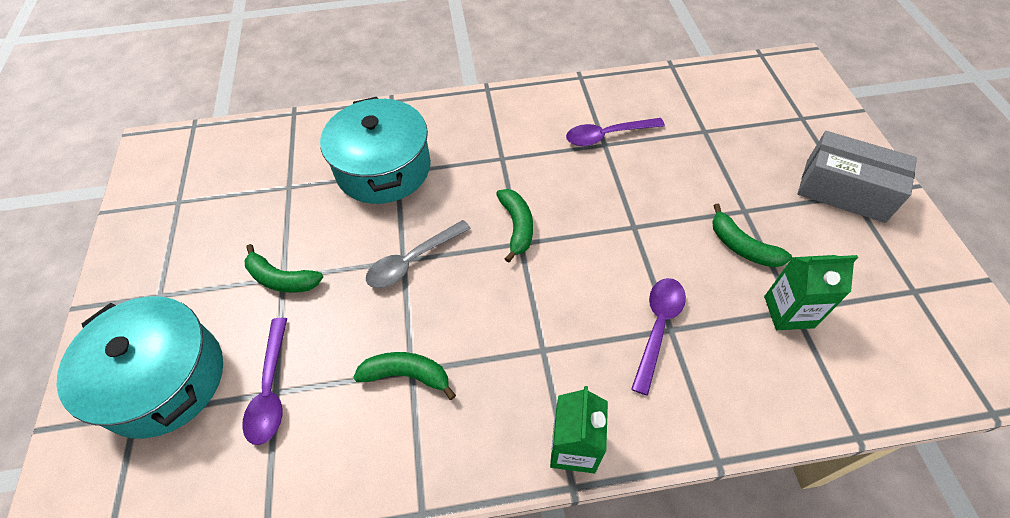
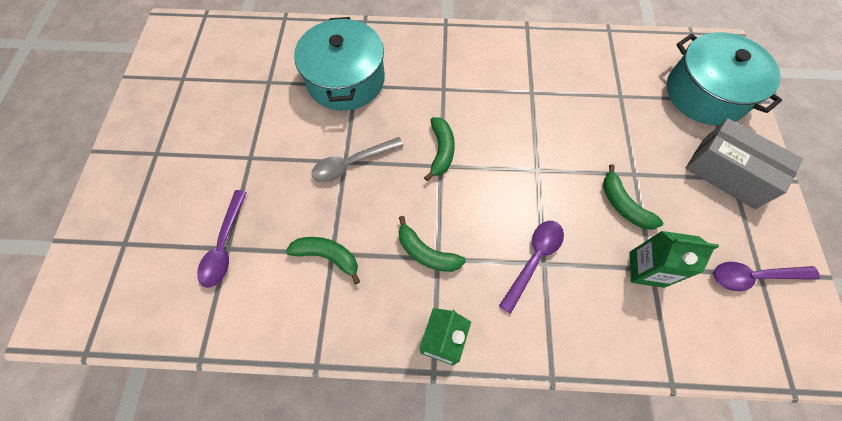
camera: 10 degrees right, 10 degrees up
turquoise pot [57,296,223,439] -> turquoise pot moved to [667,32,782,125]
green banana [244,244,323,293] -> green banana moved to [399,216,466,272]
purple spoon [566,118,665,146] -> purple spoon moved to [714,262,820,291]

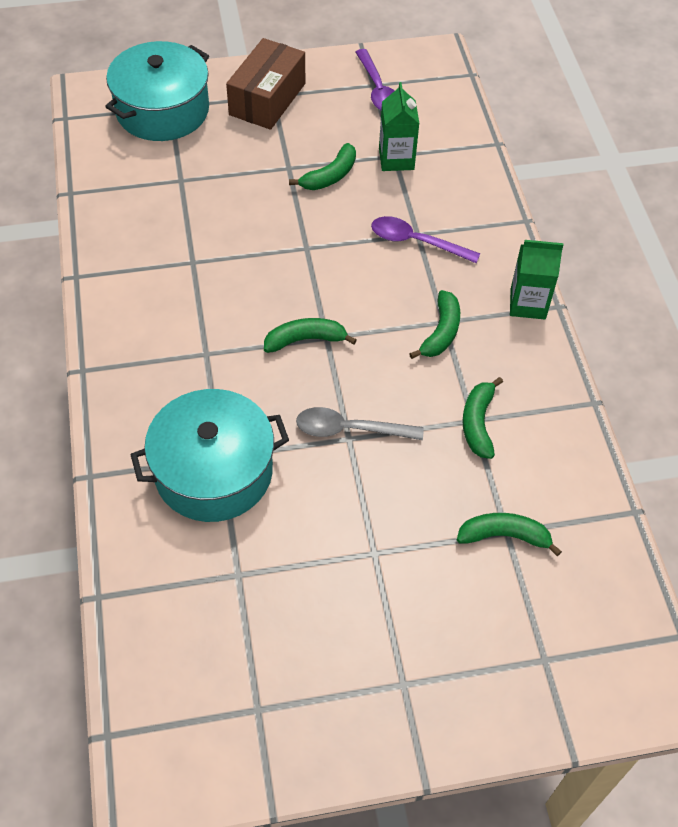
camera: 105 degrees left, 10 degrees down
purple spoon [197,190,247,288] -> green banana [457,513,562,557]
grey spoon [311,137,404,182] -> grey spoon turned 135 degrees clockwise [296,407,424,440]
grey box [685,118,803,209] -> brown box [226,38,305,130]

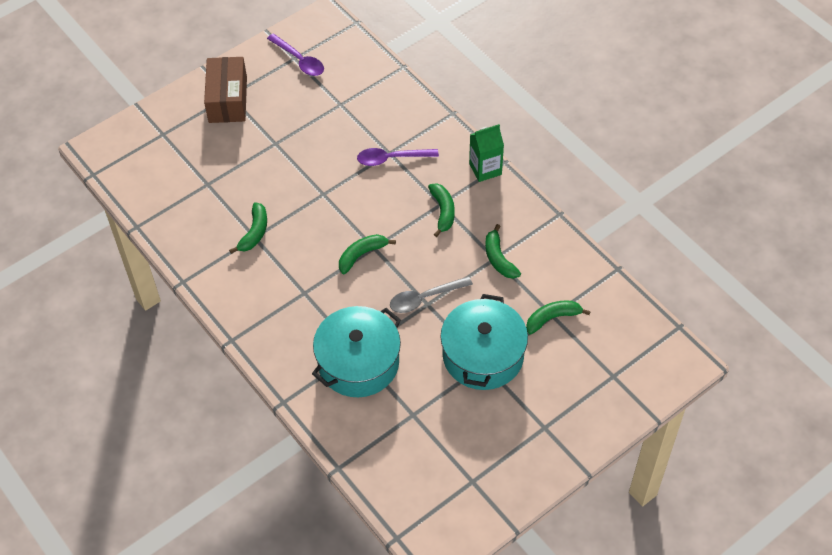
camera: 25 degrees left, 0 degrees up
turquoise pot [105,41,209,141] -> turquoise pot moved to [440,294,528,390]
green banana [289,143,356,190] -> green banana moved to [229,202,267,254]
green carton [379,82,419,171] -> none

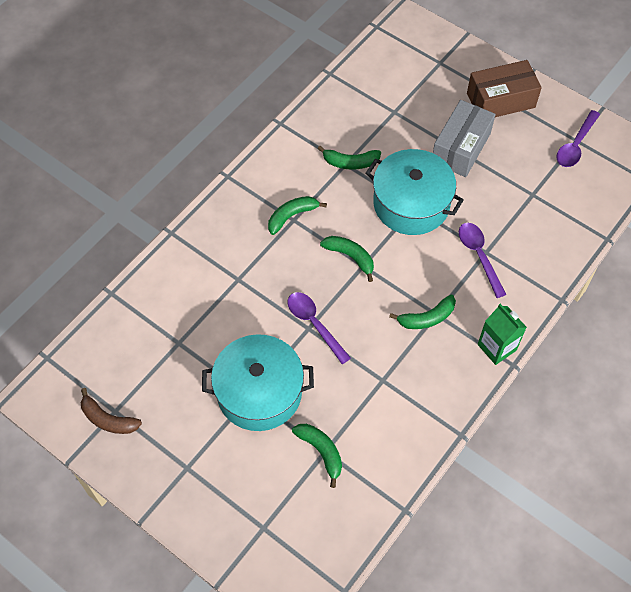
camera: 75 degrees right, 5 degrees up
turquoise pot [312,306,401,397] -> turquoise pot moved to [365,149,464,235]
grey spoon [390,276,473,313] -> purple spoon [288,292,351,364]
green banana [485,224,521,279] -> green banana moved to [268,196,327,235]
none -> brown banana [81,388,142,434]
none -> grey box [433,100,496,177]

